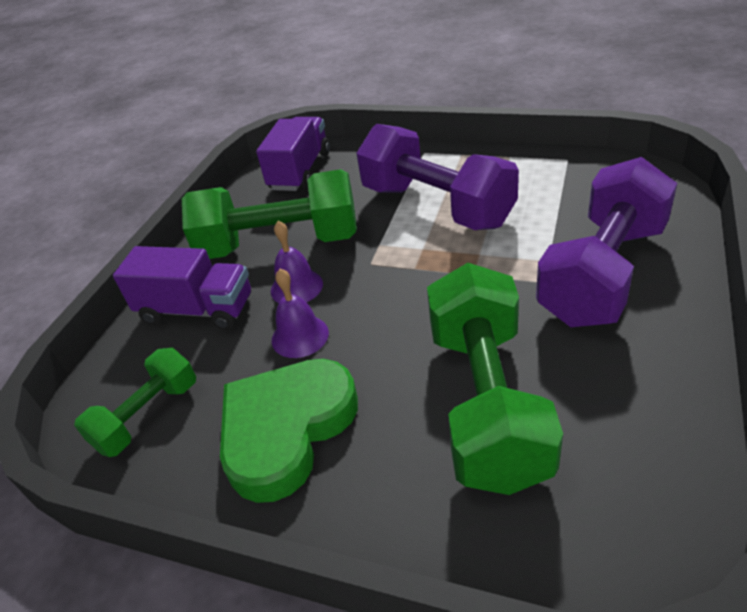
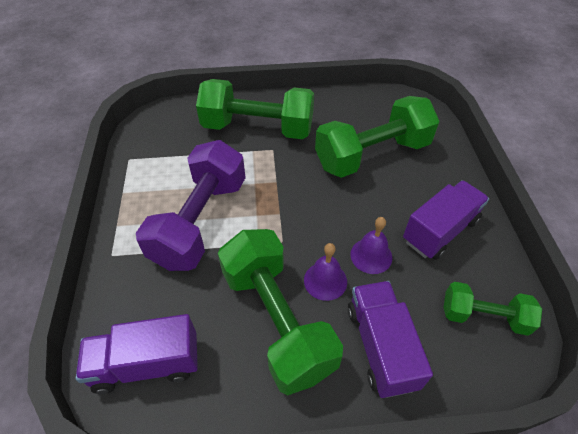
camera: 120 degrees left, 10 degrees up
green heart [220,359,358,503] -> purple truck [403,180,489,260]
purple dumbbell [536,157,677,327] -> green dumbbell [196,79,314,139]

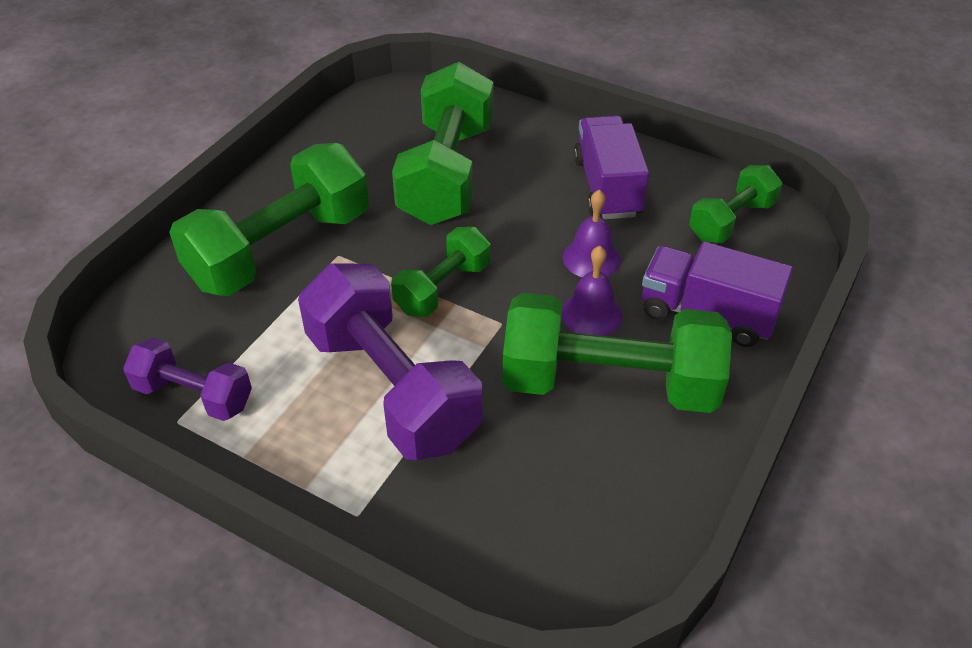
camera: 55 degrees left, 5 degrees down
purple truck [76,314,198,394] -> none
none -> purple dumbbell [123,338,252,421]
none -> green dumbbell [391,227,490,317]

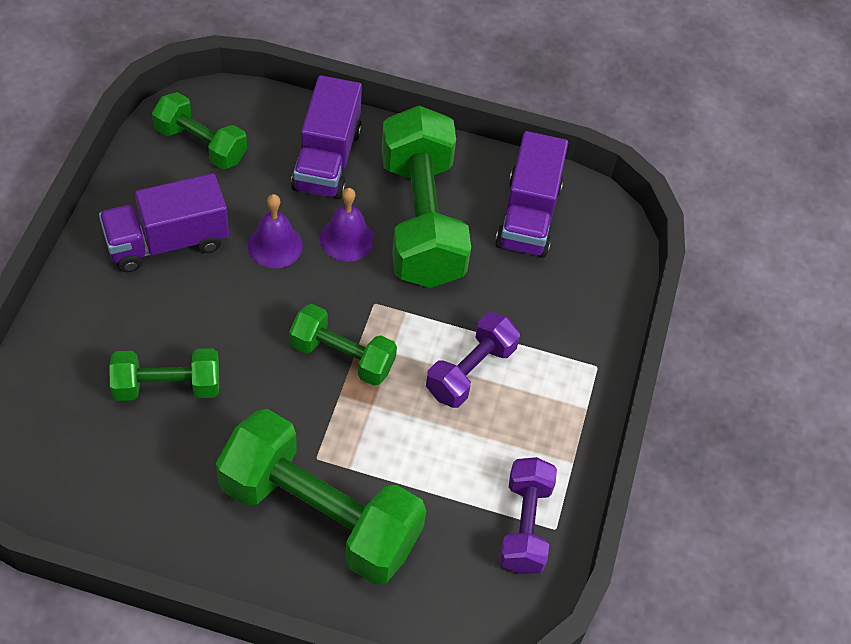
camera: 110 degrees left, 10 degrees up
purple dumbbell [298,263,482,460] -> purple dumbbell [426,312,520,408], size x0.55
green dumbbell [392,62,493,225] -> green dumbbell [109,348,219,401], size x0.55
none -> purple truck [495,131,568,258]

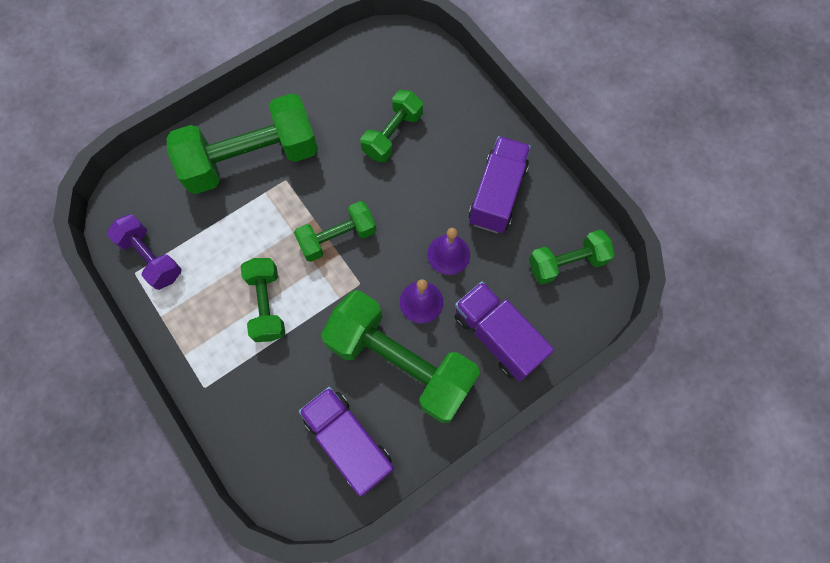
camera: 135 degrees right, 15 degrees up
purple dumbbell [426,312,520,408] -> green dumbbell [241,258,285,342]

